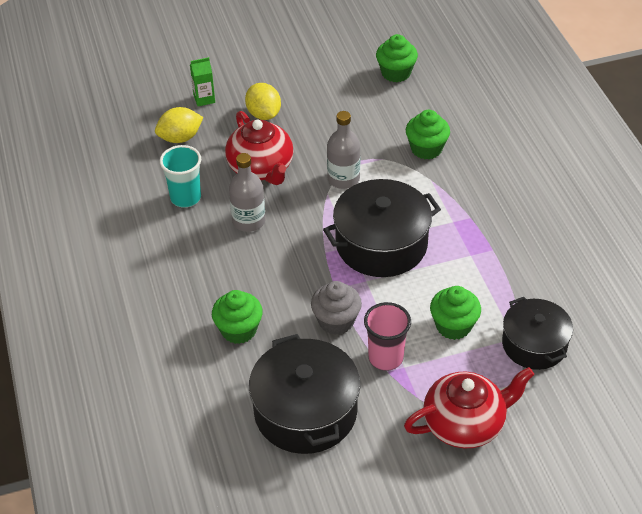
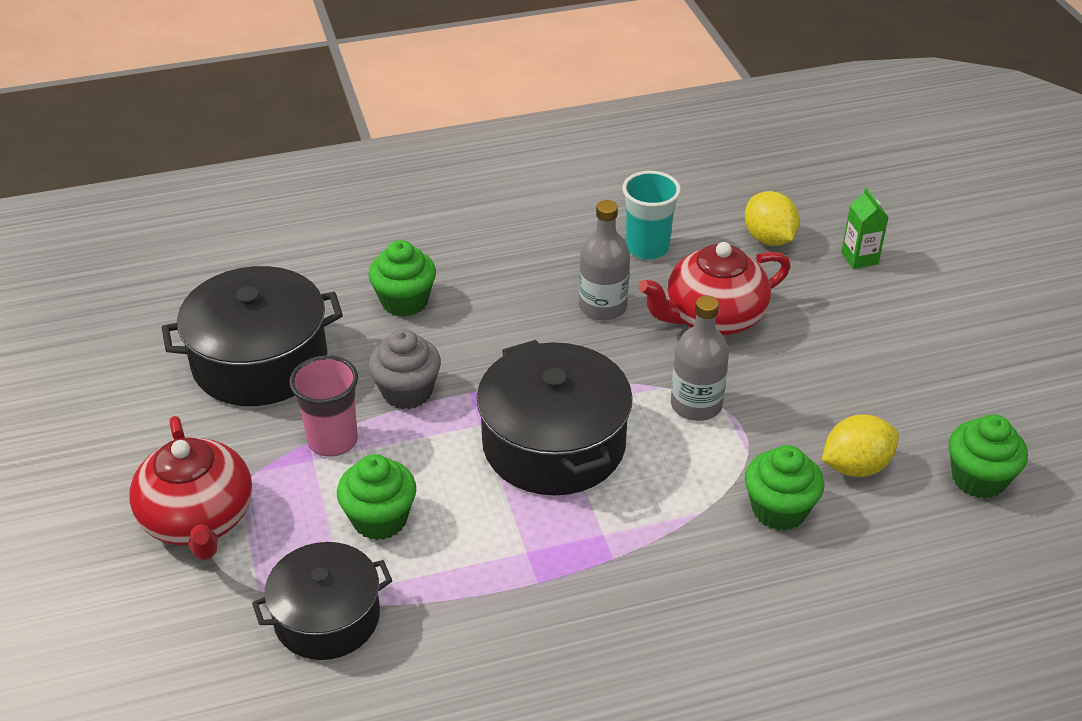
camera: 90 degrees right, 5 degrees down
yellow lemon [245,83,281,120] -> yellow lemon moved to [822,415,899,477]

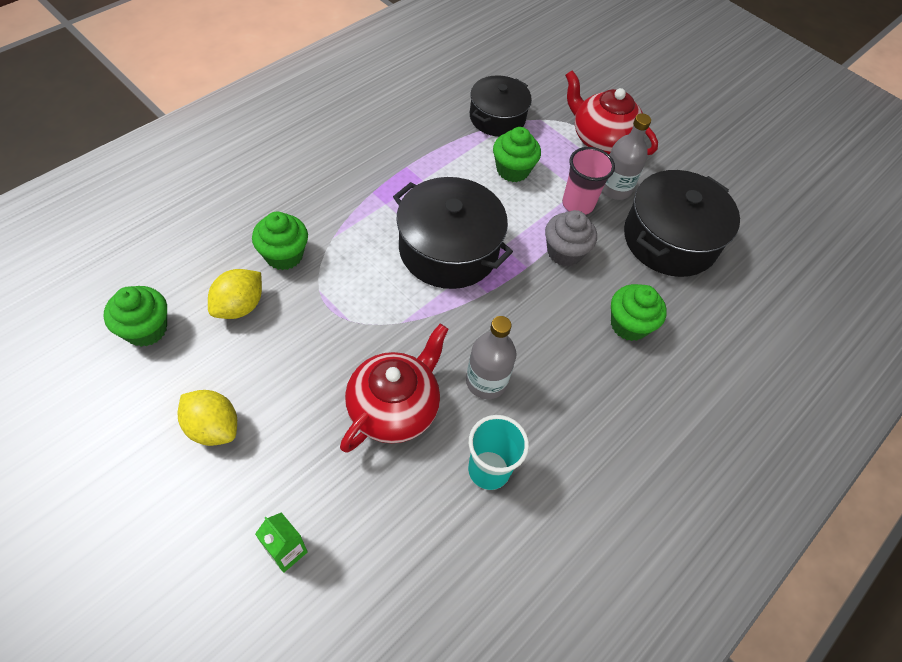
camera: 145 degrees right, 15 degrees up
grey bottle [671,296,729,421] -> grey bottle moved to [602,113,651,200]
yellow lemon [745,191,800,246] -> yellow lemon moved to [178,390,237,446]

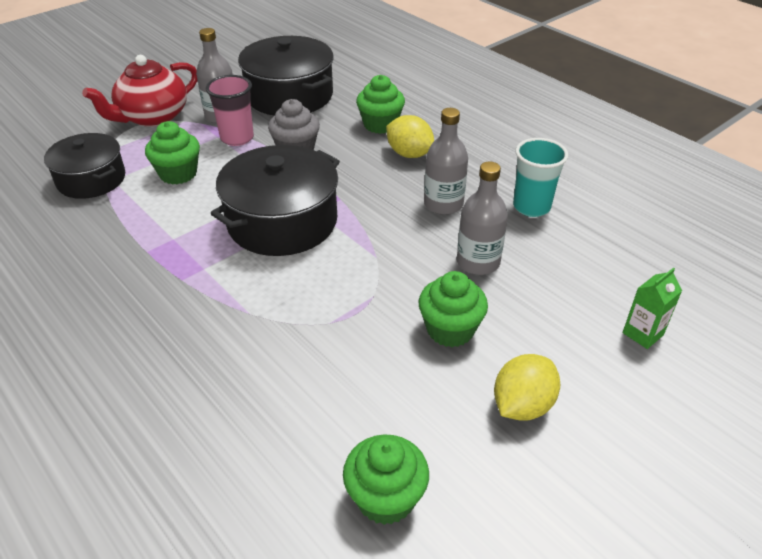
camera: 80 degrees left, 15 degrees down
yellow lemon [208,269,262,319] -> yellow lemon moved to [386,115,434,158]
green cupcake [252,212,308,270] -> green cupcake moved to [419,271,488,347]
red teapot [340,324,449,453] -> grey bottle [457,162,508,275]

